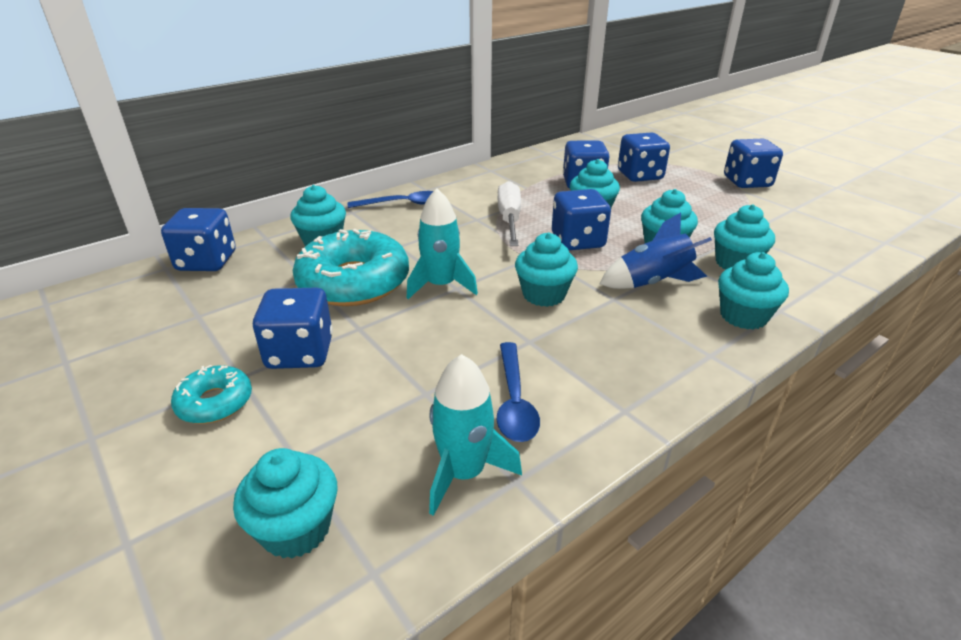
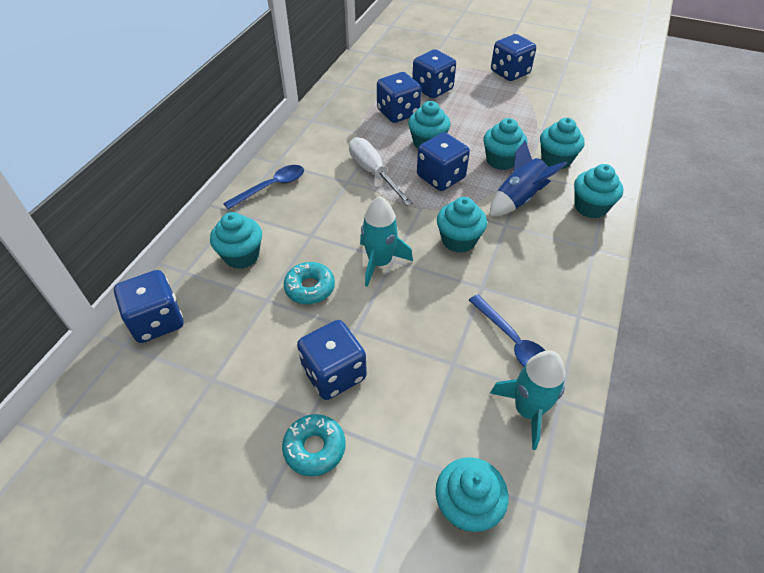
camera: 30 degrees left, 15 degrees up
turquoise donut [293,229,409,306] -> turquoise donut [284,262,335,304], size x0.51

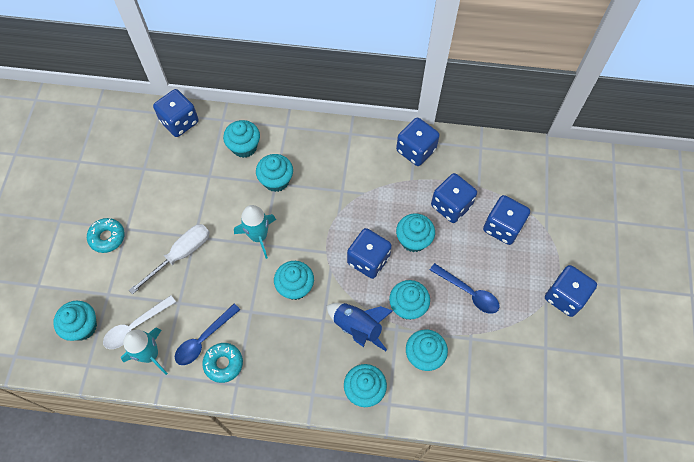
camera: 75 degrees right, 15 degrees up
blue spoon [223,165,304,210] -> blue spoon moved to [430,263,500,314]
turquoise donut [284,262,335,304] -> turquoise donut moved to [202,343,243,383]
blue dice [297,320,367,400] -> blue dice moved to [396,118,440,166]
white screwdriver [349,137,413,206] -> white screwdriver moved to [129,224,210,294]
none -> white spoon [103,295,176,349]
none -> turquoise cupcake [256,154,293,192]

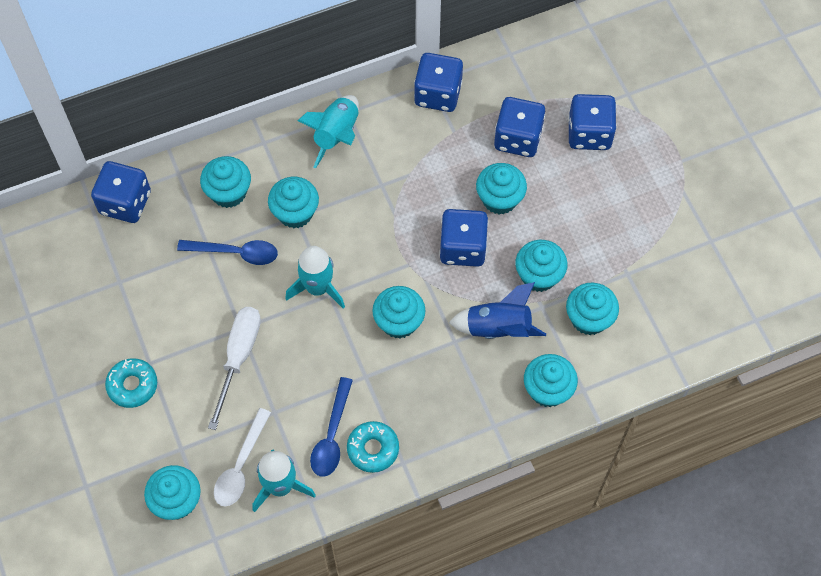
camera: 30 degrees left, 0 degrees up
blue spoon [430,263,500,314] -> blue spoon moved to [177,240,278,265]
blue dice [545,265,597,317] -> none
none -> turquoise rocket [297,95,359,169]

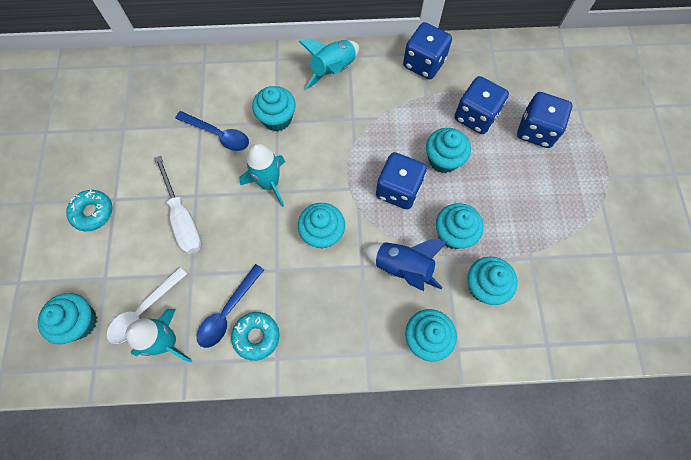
camera: 20 degrees right, 5 degrees up
blue dice [91,161,151,223] -> none
turquoise cupcake [200,156,251,208] -> none
white screwdriver [208,307,261,430] -> white screwdriver turned 120 degrees clockwise [154,156,202,254]

